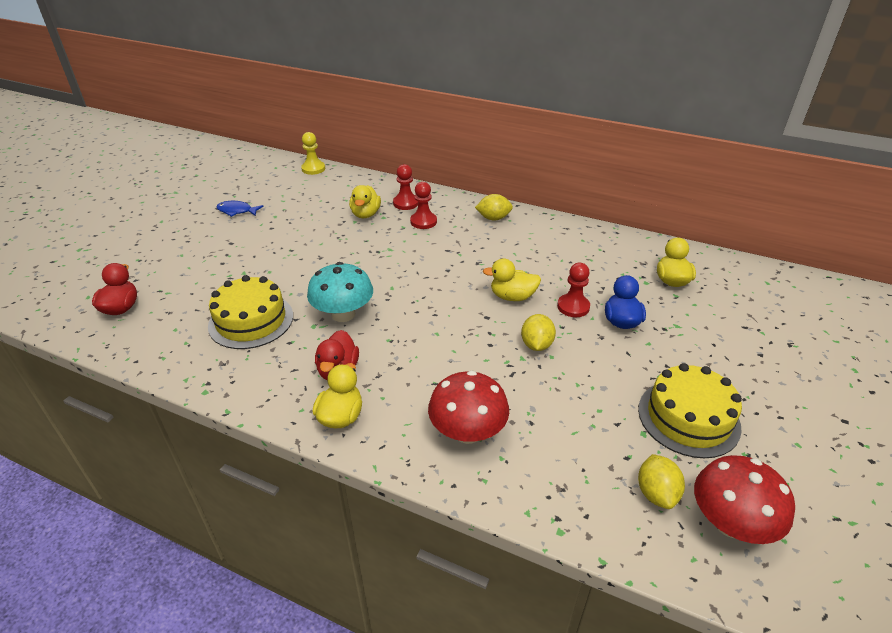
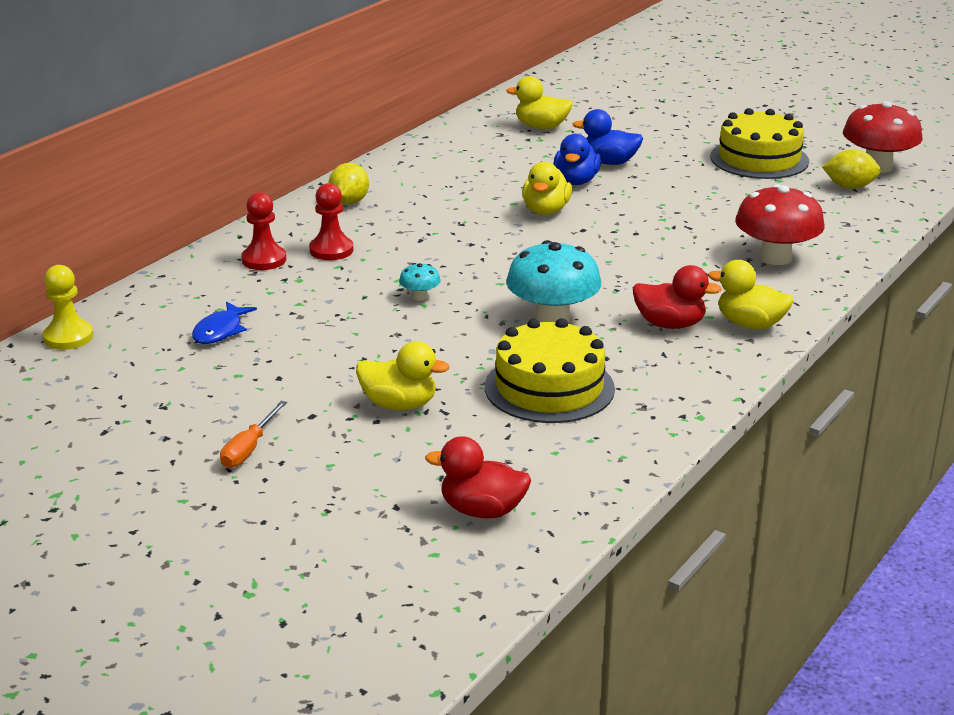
camera: 80 degrees left, 10 degrees down
blue fish [217,201,264,217] -> blue fish moved to [192,302,257,344]
yellow duck [349,185,381,218] -> yellow duck moved to [356,341,450,410]
yellow lemon [521,314,556,351] -> none
red pawn [557,263,590,317] -> blue duck [553,134,601,185]
none -> orange screwdriver [220,401,287,468]
none -> turquoise mushroom [399,263,441,301]

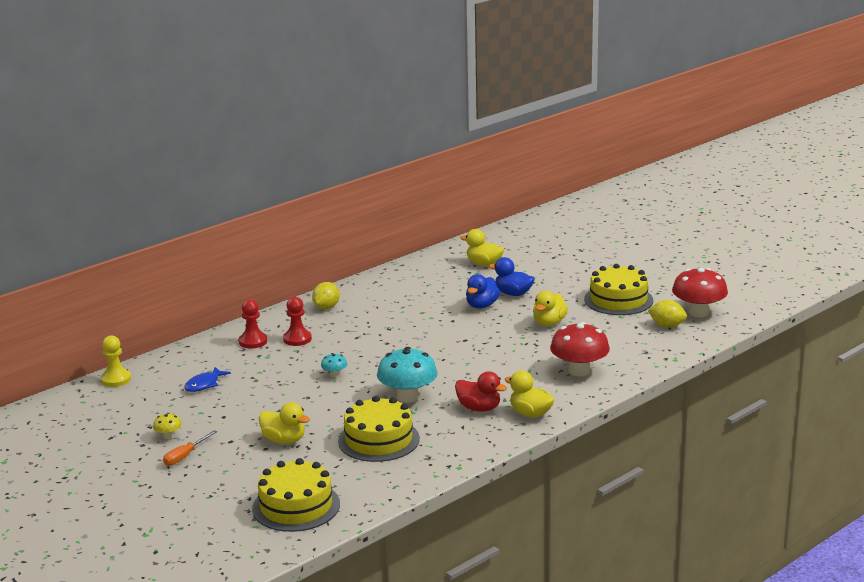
camera: 15 degrees right, 5 degrees down
red duck [425,436,531,518] -> yellow cake [252,458,340,532]
yellow duck [522,162,572,215] -> yellow duck moved to [533,291,568,326]
none -> yellow mushroom [153,413,182,439]

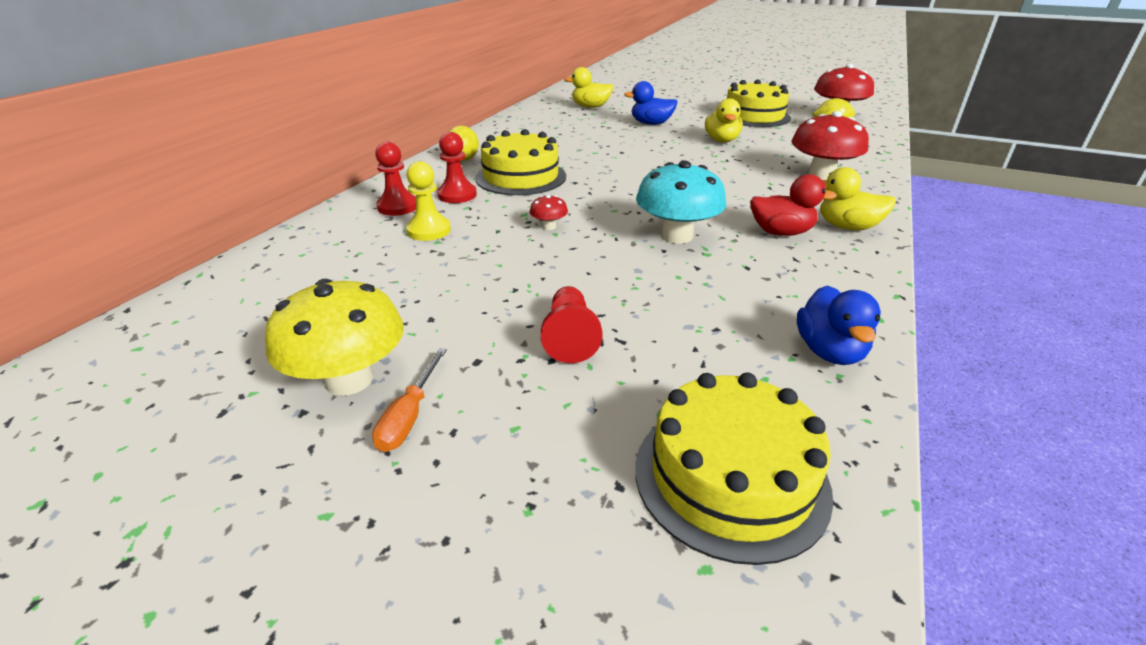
camera: 25 degrees left, 10 degrees up
yellow pawn [101,335,131,387] -> yellow pawn moved to [406,161,451,241]
yellow mushroom [153,413,182,439] -> yellow mushroom [265,279,404,396], size x2.21
blue fish [184,367,231,392] -> none
yellow duck [259,402,310,444] -> red pawn [541,286,603,363]
turquoise mushroom [321,353,347,377] -> red mushroom [530,195,568,230]
yellow cake [338,396,420,462] -> yellow cake moved to [475,129,566,195]
blue duck [466,274,500,309] -> blue duck moved to [797,285,881,365]

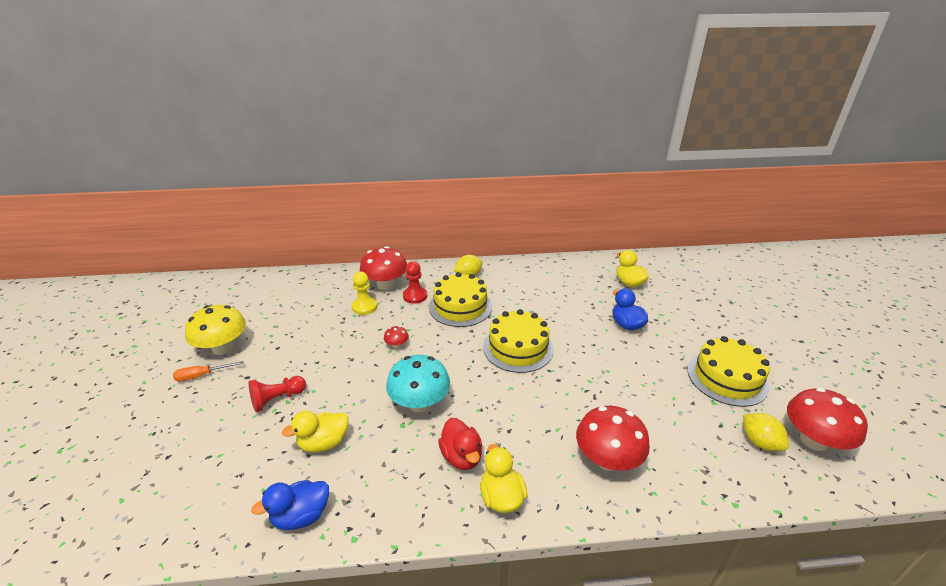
camera: 60 degrees right, 0 degrees up
red pawn [375,142,416,216] -> red mushroom [360,246,407,290]
yellow cake [635,372,833,565] -> yellow cake moved to [483,309,554,373]
yellow duck [705,98,743,142] -> yellow duck moved to [282,411,349,453]

